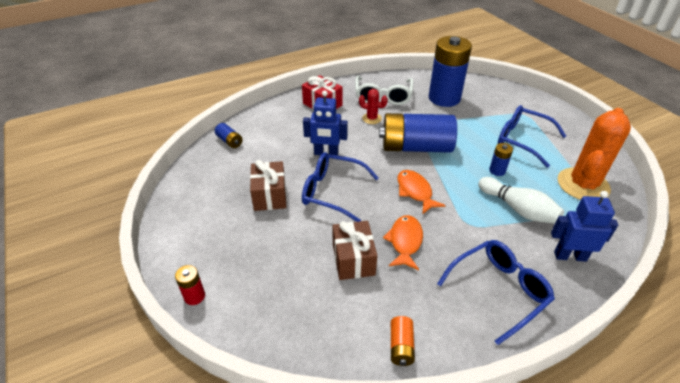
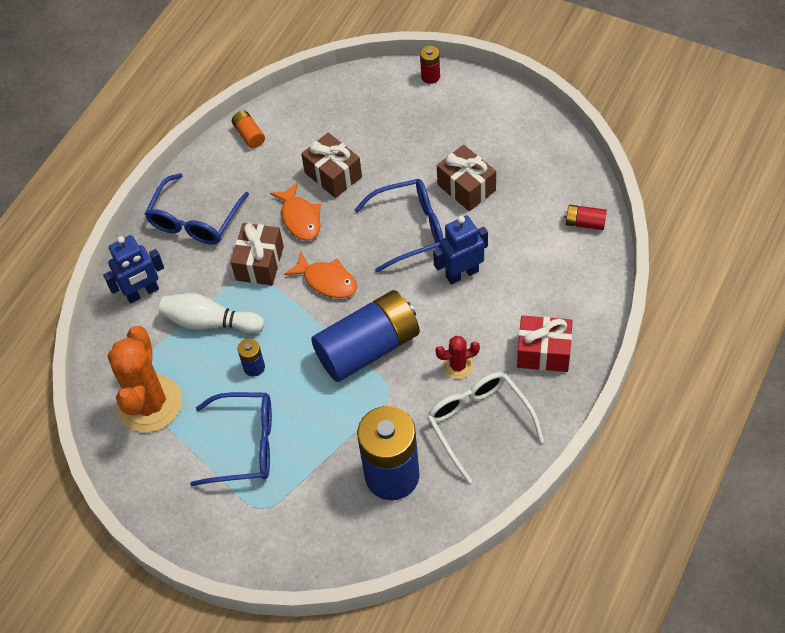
camera: 150 degrees right, 15 degrees up
blue battery [215,123,243,148] -> red battery [564,205,607,230]
none -> brown gift [231,223,284,285]

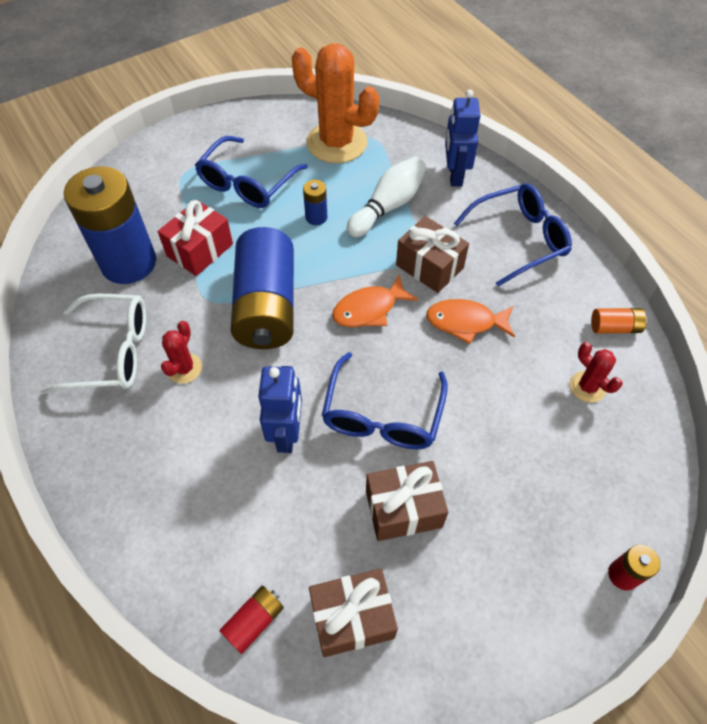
camera: 115 degrees right, 0 degrees up
blue glasses [145,173,249,245] -> blue glasses turned 105 degrees clockwise [454,184,572,287]
brown gift [301,133,362,198] -> brown gift moved to [309,569,398,657]
red gift [517,316,573,372] -> red gift moved to [158,200,233,276]
none -> red cactus [570,342,623,403]

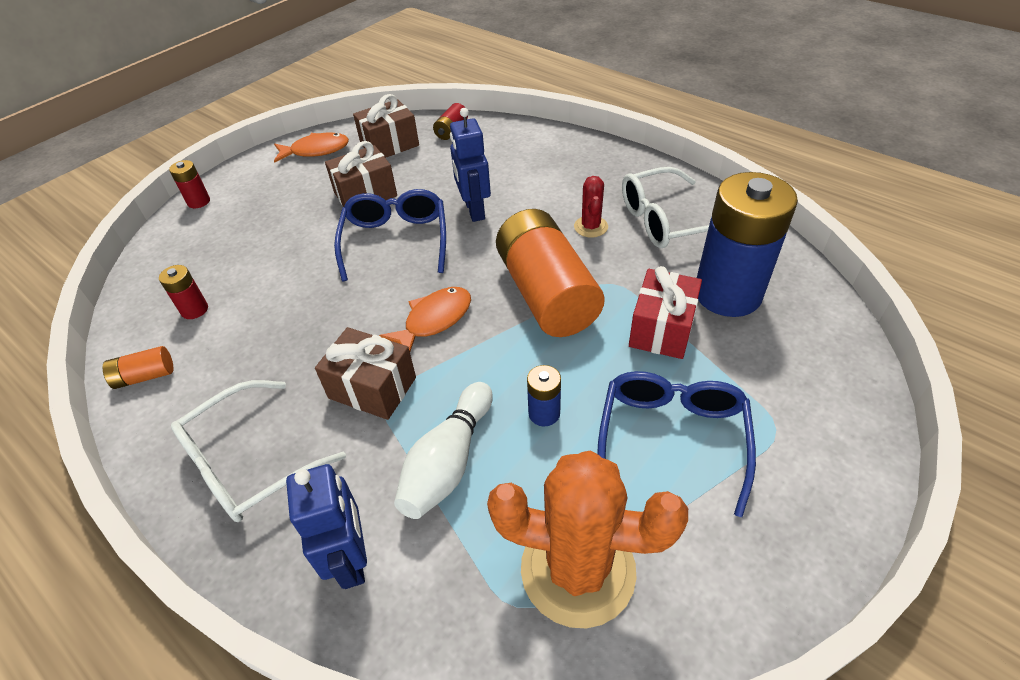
camera: 165 degrees right, 10 degrees down
blue battery [231,227,294,349] -> orange battery [496,209,605,337]
orange fish [426,299,515,344] -> orange fish moved to [274,133,349,163]
blue glasses [454,184,572,287] -> white glasses [171,380,346,522]
red cactus [570,342,623,403] -> red battery [159,265,208,319]

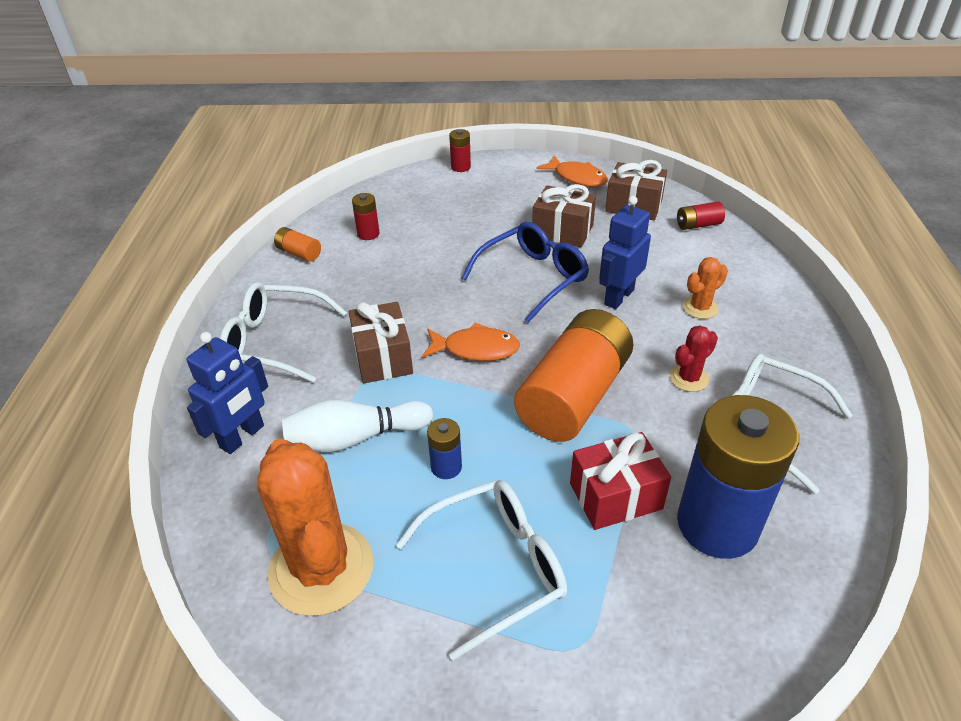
camera: 50 degrees right, 5 degrees down
blue glasses [597,371,756,517] -> white glasses [396,480,567,661]
none -> orange cactus [683,257,728,319]

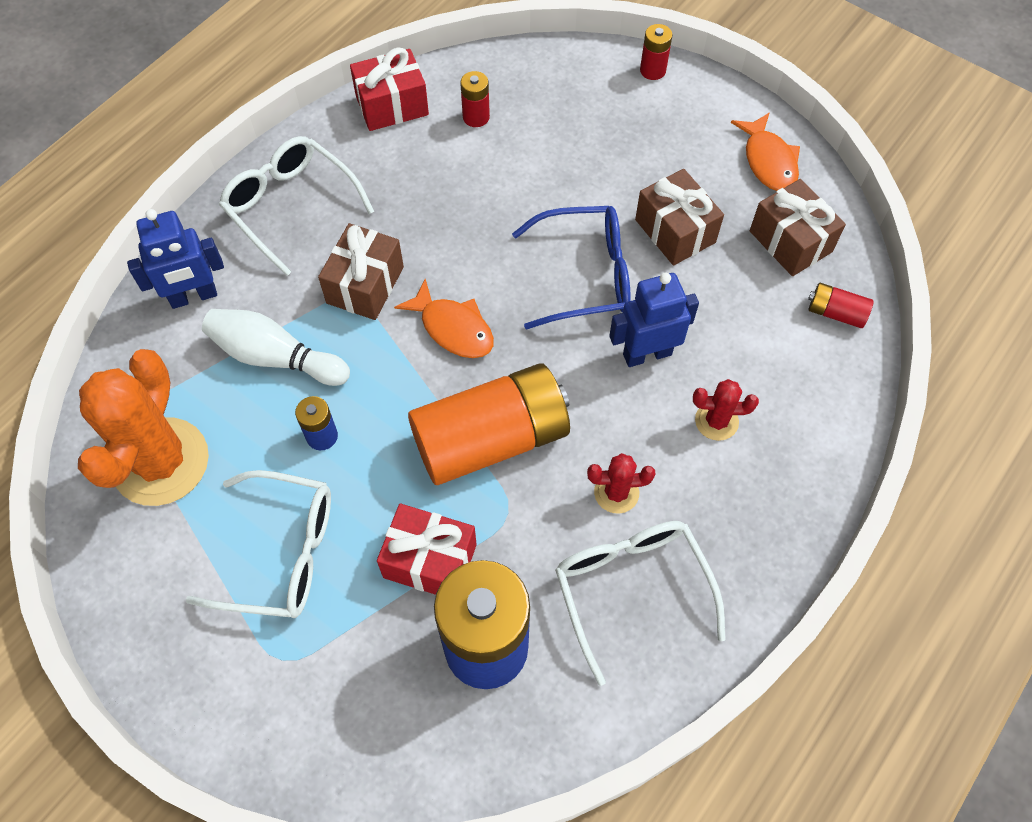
camera: 35 degrees right, 20 degrees up
orange battery [274,227,321,262] -> red gift [350,47,429,131]
orange cactus [683,257,728,319] -> red cactus [693,379,759,441]

